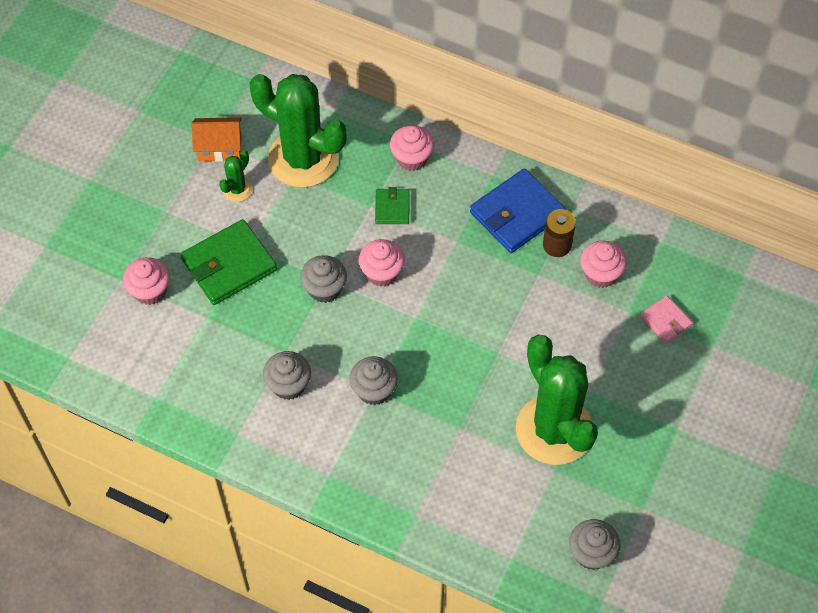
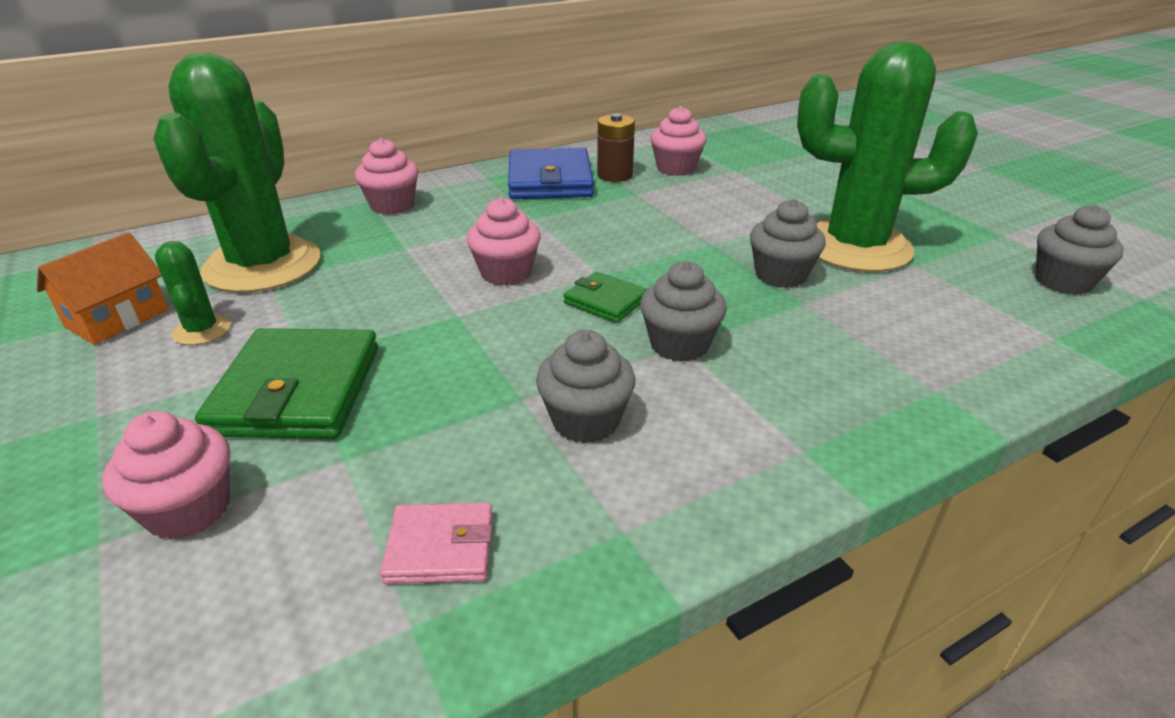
camera: 55 degrees left, 25 degrees down
green cactus [249,74,347,188] -> green cactus turned 60 degrees counterclockwise [153,53,320,293]
grey cupcake [300,255,347,303] -> grey cupcake moved to [750,199,826,288]
green wallet [375,187,410,224] -> green wallet moved to [563,271,647,323]
pink wallet [640,296,693,344] -> pink wallet moved to [380,503,493,584]

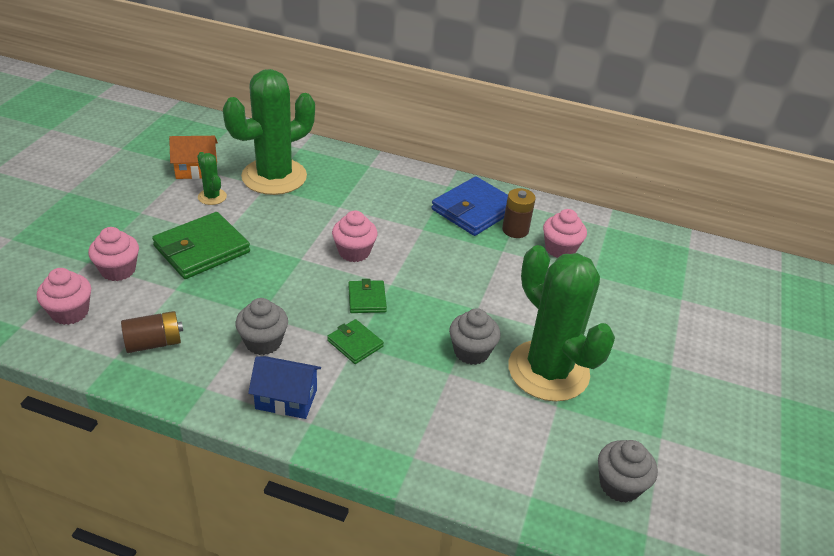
camera: 45 degrees right, 5 degrees up
green cactus [155,241,231,345] -> green cactus turned 60 degrees counterclockwise [197,152,227,205]
pink cupcake [355,138,418,215] -> pink cupcake moved to [37,268,91,325]
pink wallet [380,503,493,584] -> brown battery [121,311,183,353]
grey cupcake [640,261,727,362] -> green wallet [327,319,384,364]
none -> blue house [248,356,321,419]

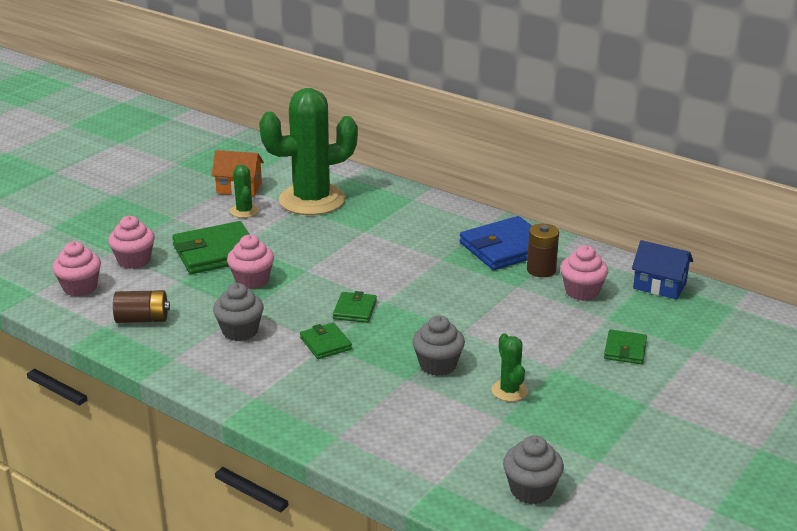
camera: 20 degrees right, 10 degrees down
blue house [248,356,321,419] -> blue house moved to [632,240,693,299]
pink cupcake [332,211,378,262] -> pink cupcake moved to [227,235,274,289]
green cactus [508,245,615,402] -> green cactus [492,333,528,402], size x0.42
none -> green wallet [604,329,647,364]

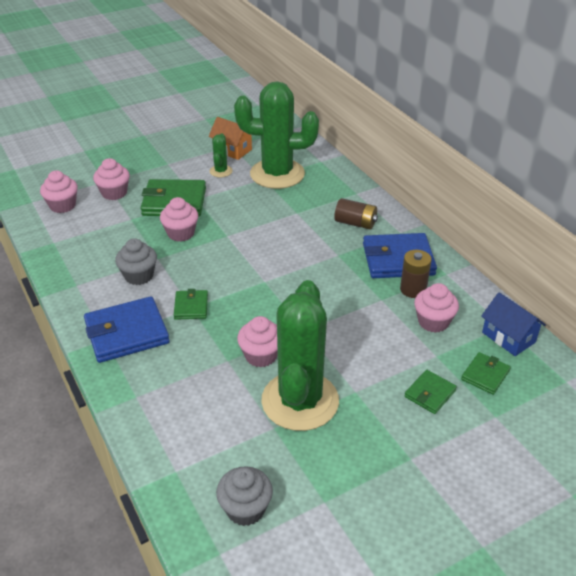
camera: 25 degrees right, 10 degrees up
brown battery [113,290,170,323] -> brown battery moved to [334,198,378,230]
green wallet [333,291,377,323] -> green wallet moved to [461,352,511,395]
grey cupcake [412,315,465,376] -> pink cupcake [237,316,278,367]
green cactus [492,333,528,402] -> green cactus [261,280,339,431], size x2.38
none -> blue wallet [84,296,170,363]

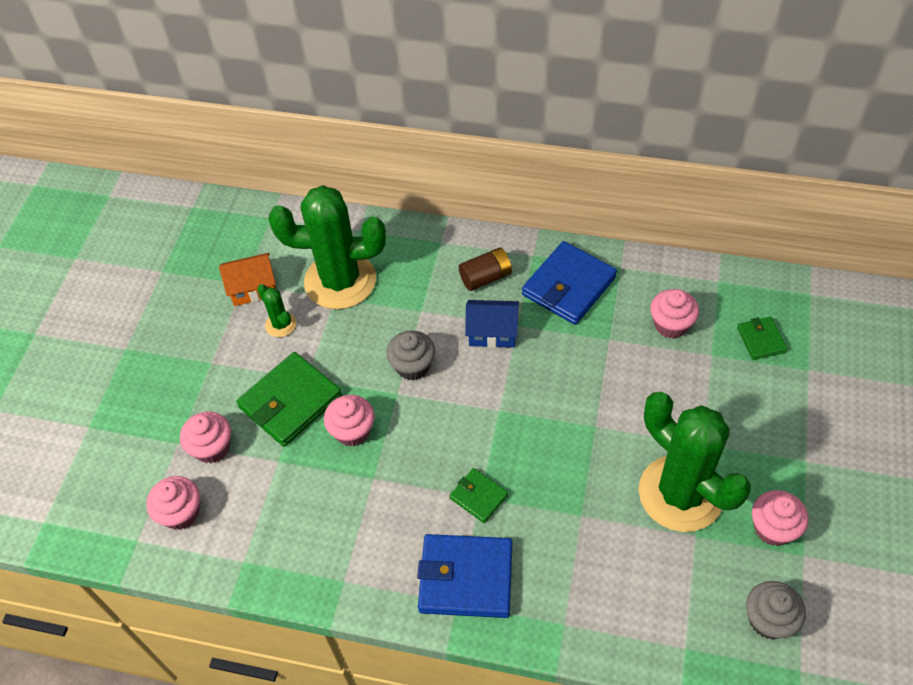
camera: 45 degrees left, 15 degrees up
blue wallet [84,296,170,363] -> blue wallet turned 75 degrees clockwise [417,534,512,618]
grey cupcake [115,238,157,285] -> grey cupcake moved to [386,330,435,380]
green cactus [234,81,319,189] -> green cactus turned 45 degrees clockwise [268,185,386,310]
pink cupcake [237,316,278,367] -> pink cupcake moved to [752,490,808,546]
brown battery [400,250,432,298] -> none
green wallet [404,370,457,414] -> none
blue house [481,292,546,356] -> blue house moved to [465,300,519,348]

